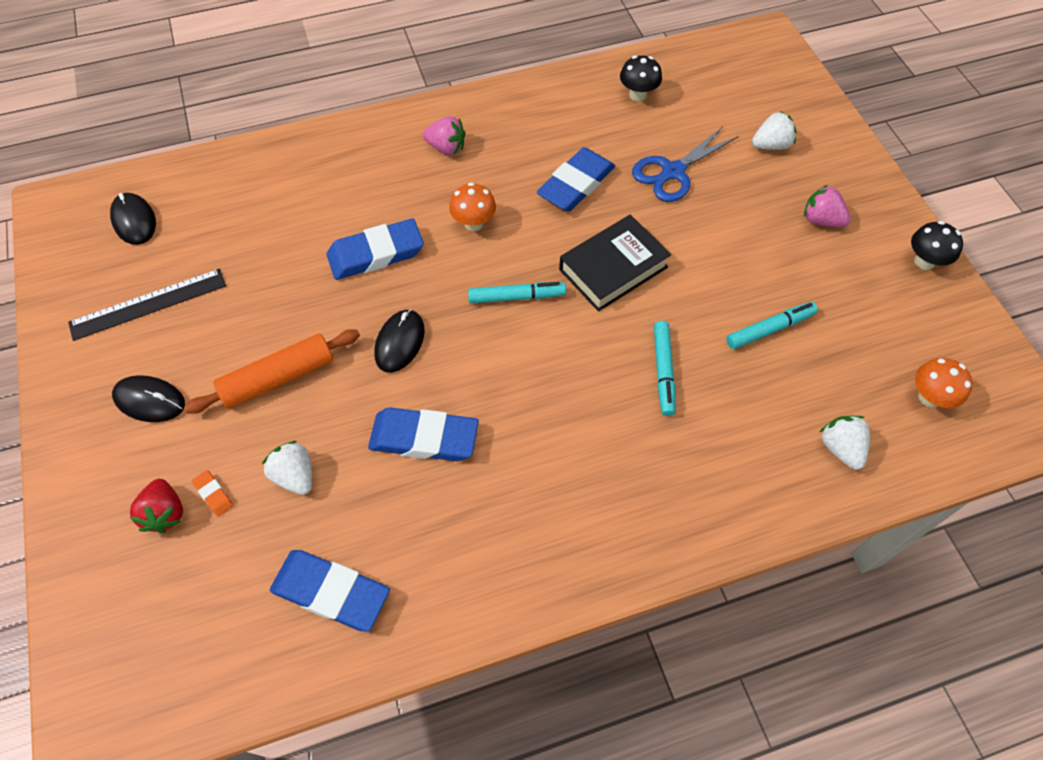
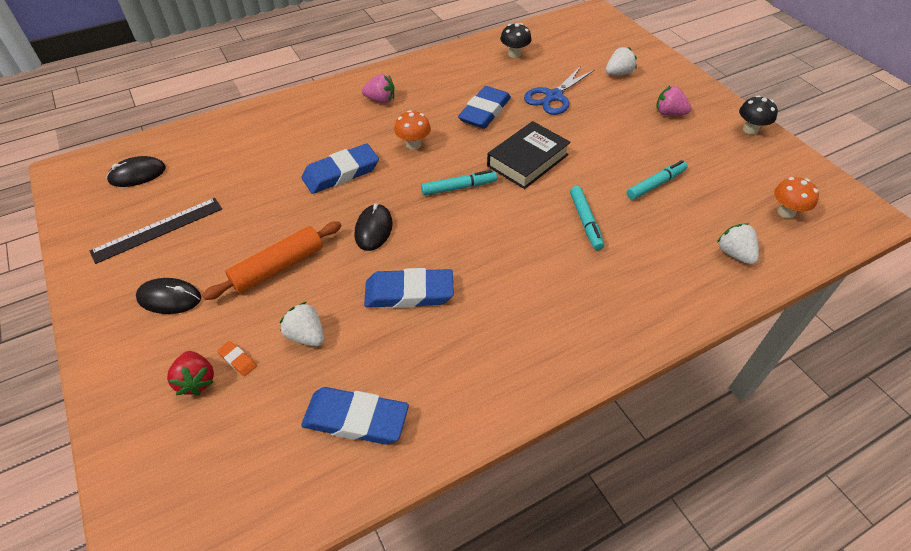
camera: 10 degrees left, 10 degrees down
black mouse [110,193,156,245] -> black mouse turned 75 degrees counterclockwise [106,156,166,187]

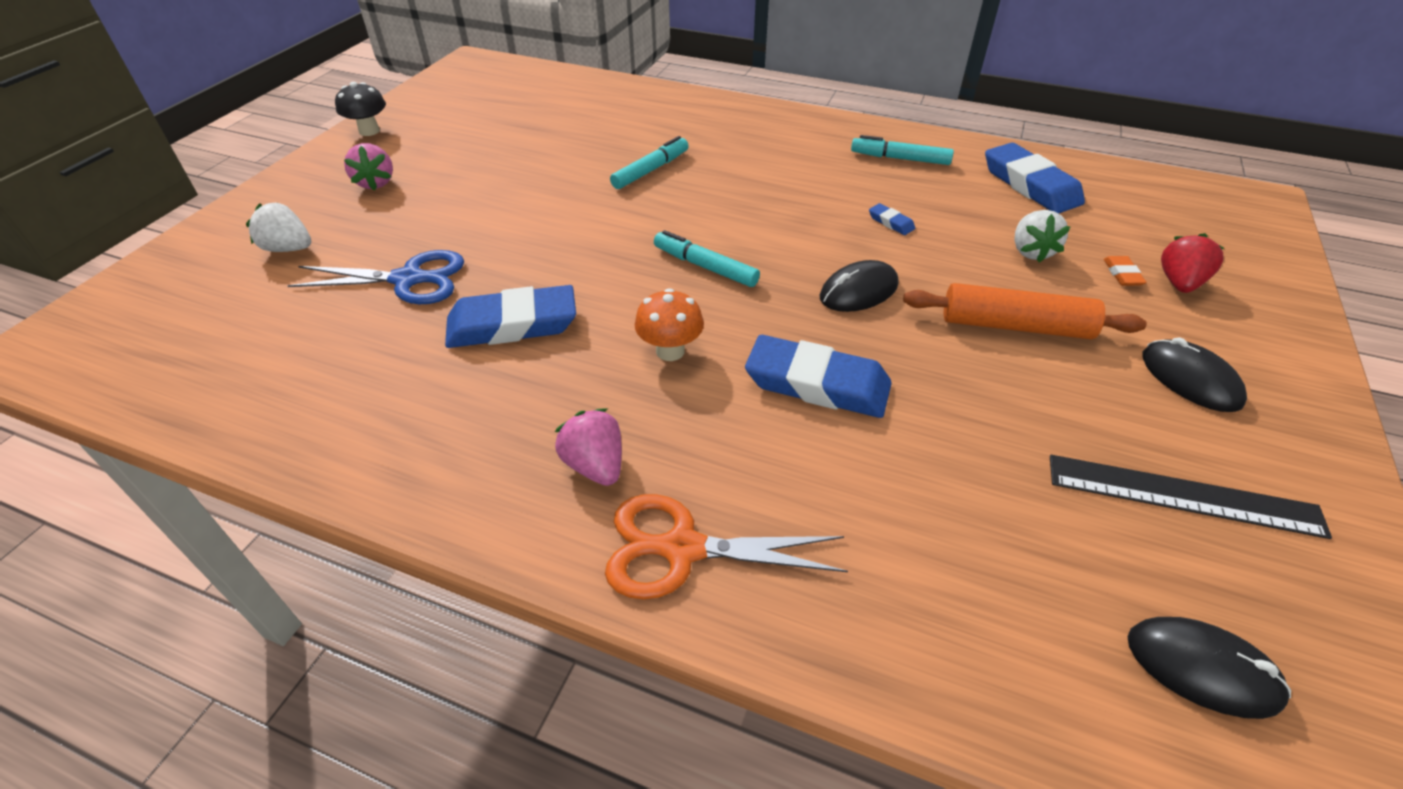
camera: 130 degrees left, 5 degrees down
blue eraser [364,268,454,308] -> blue eraser [869,203,915,235], size x0.43
black book [487,121,571,189] -> none
black mushroom [500,23,531,58] -> none
turquoise marker [627,160,688,200] -> turquoise marker moved to [851,135,954,165]
white strawberry [717,223,759,264] -> none
orange mushroom [774,177,819,219] -> none
none -> orange scissors [605,494,848,599]

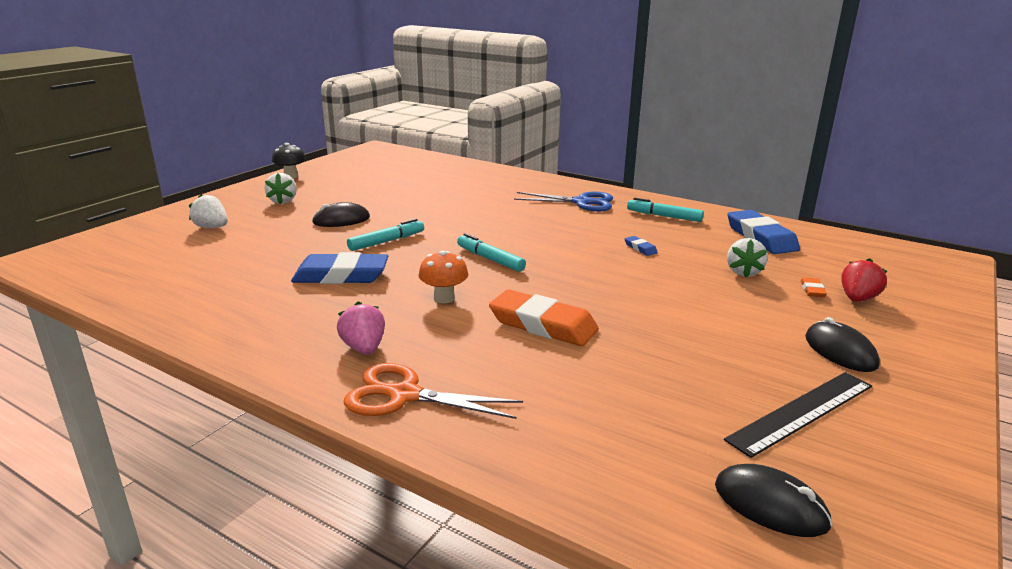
camera: 10 degrees right, 20 degrees down
blue scissors [287,250,464,304] -> blue scissors moved to [514,192,613,211]
pink strawberry [344,143,393,191] -> white strawberry [265,173,297,204]
turquoise marker [610,136,689,189] -> turquoise marker moved to [347,219,424,251]
blue eraser [745,335,892,418] -> orange eraser [489,289,599,346]
black mouse [820,260,898,312] -> black mouse moved to [312,202,370,227]
orange rolling pin [903,283,1147,339] -> none
black ruler [1050,455,1332,539] -> black ruler turned 60 degrees counterclockwise [724,372,872,458]

